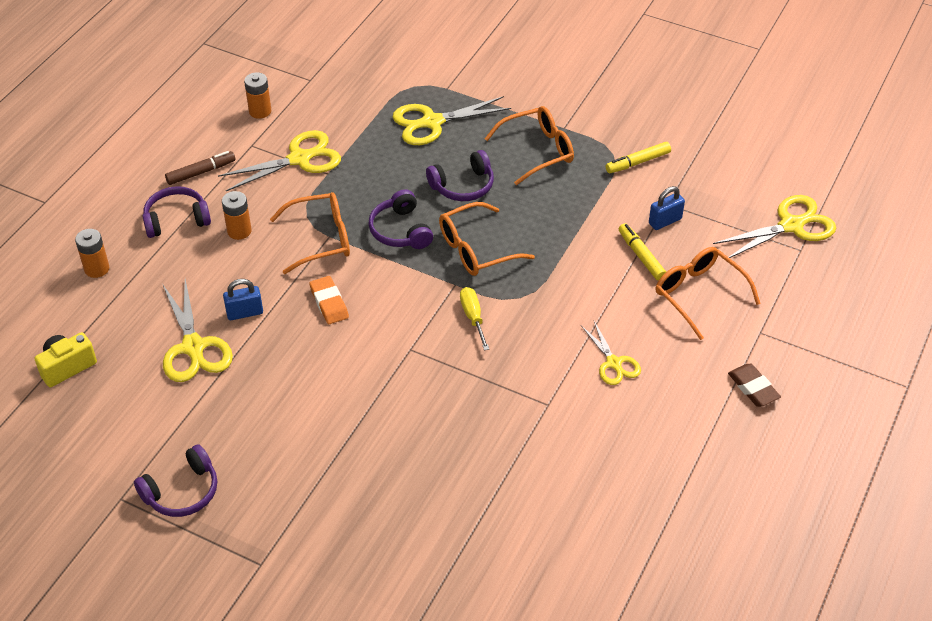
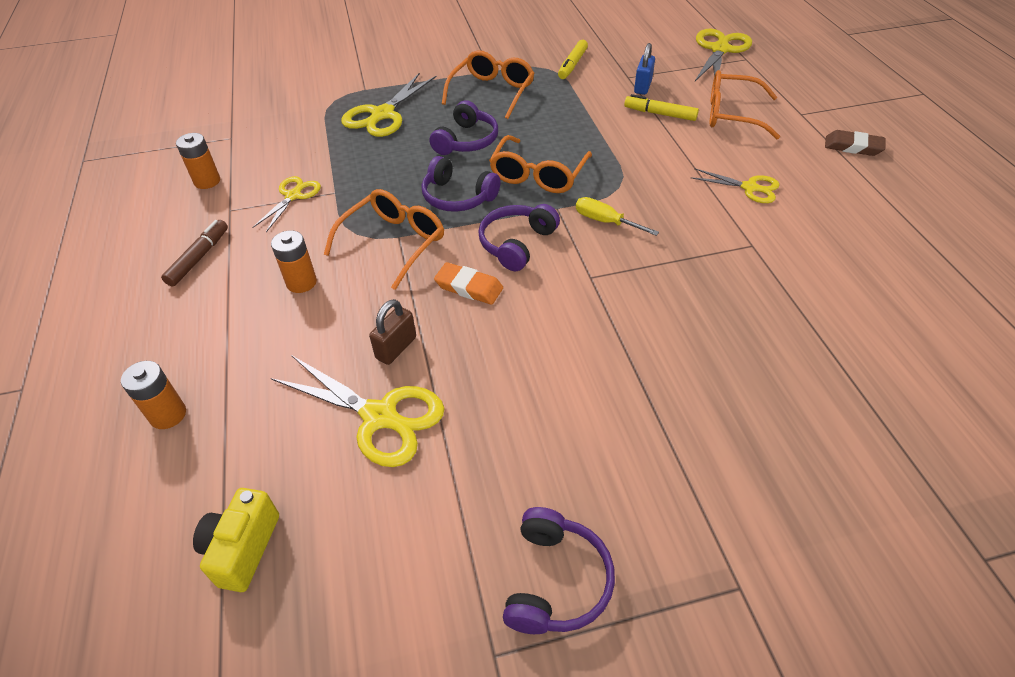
camera: 40 degrees left, 0 degrees up
purple headphones [142,186,211,238] -> purple headphones moved to [478,204,560,271]
yellow scissors [218,130,341,191] -> yellow scissors [252,176,321,232], size x0.61
blue padlock [223,279,263,320] -> brown padlock [369,299,416,365]

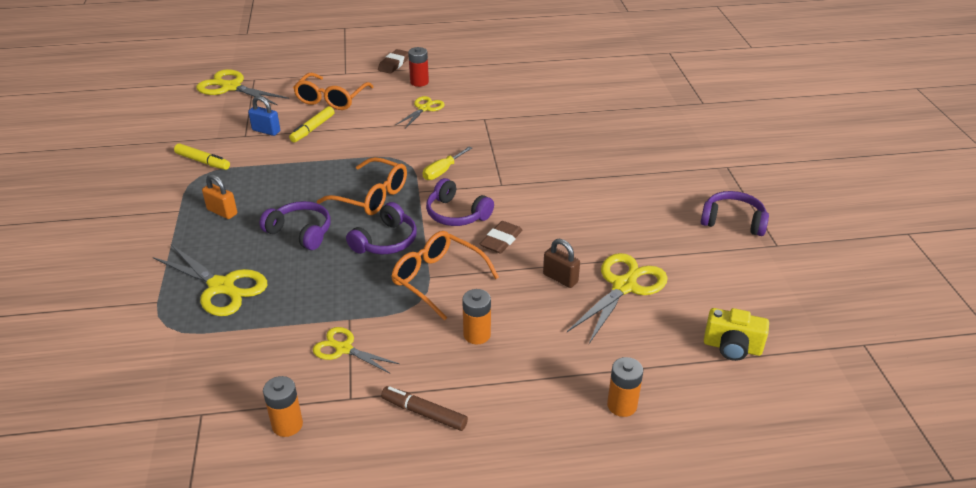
camera: 85 degrees left, 10 degrees down
orange eraser [434,262,503,305] -> brown eraser [480,221,522,254]
orange glasses [442,50,535,119] -> orange padlock [202,174,237,219]
none -> red battery [408,47,429,87]

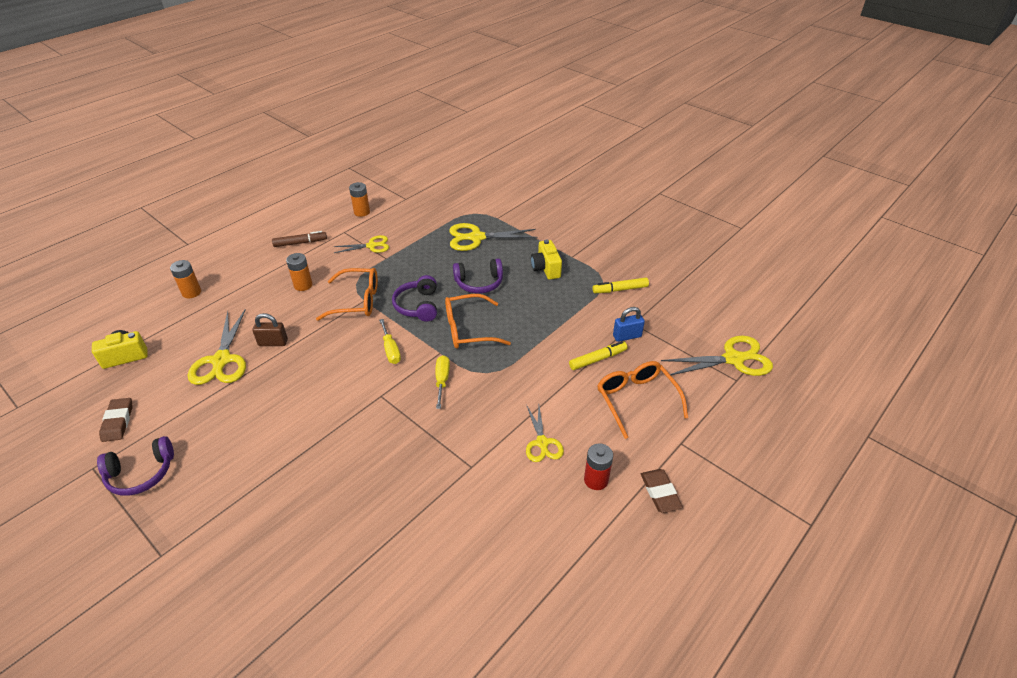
camera: 140 degrees right, 5 degrees up
orange padlock [202,174,237,219] -> yellow camera [531,239,562,280]
yellow marker [289,106,334,142] -> yellow marker turned 75 degrees clockwise [569,341,628,370]
purple headphones [426,178,494,226] -> yellow screwdriver [379,319,401,364]
brown eraser [480,221,522,254] -> brown eraser moved to [99,398,133,442]

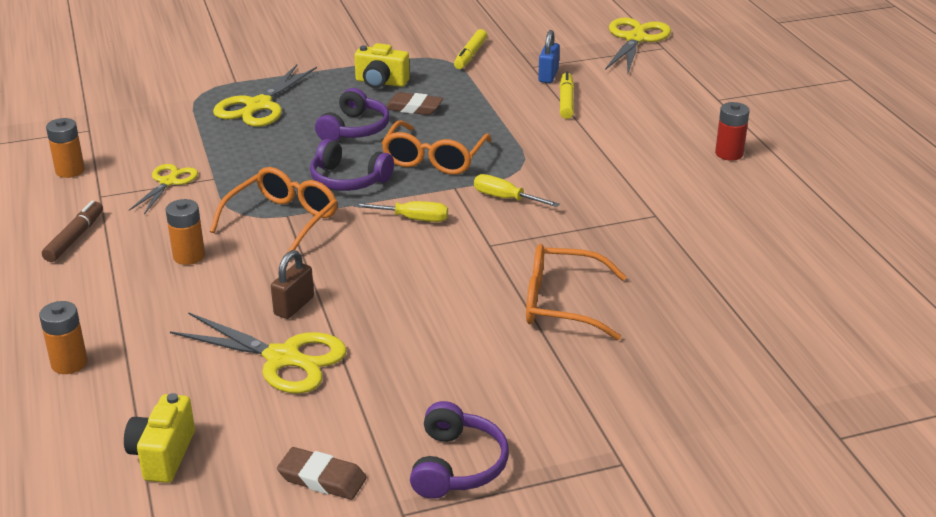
camera: 60 degrees left, 10 degrees down
yellow scissors [526,406,564,462] -> none
orange glasses [597,361,688,439] -> orange glasses moved to [526,244,626,340]
brown eraser [641,469,683,513] -> brown eraser moved to [386,92,443,115]

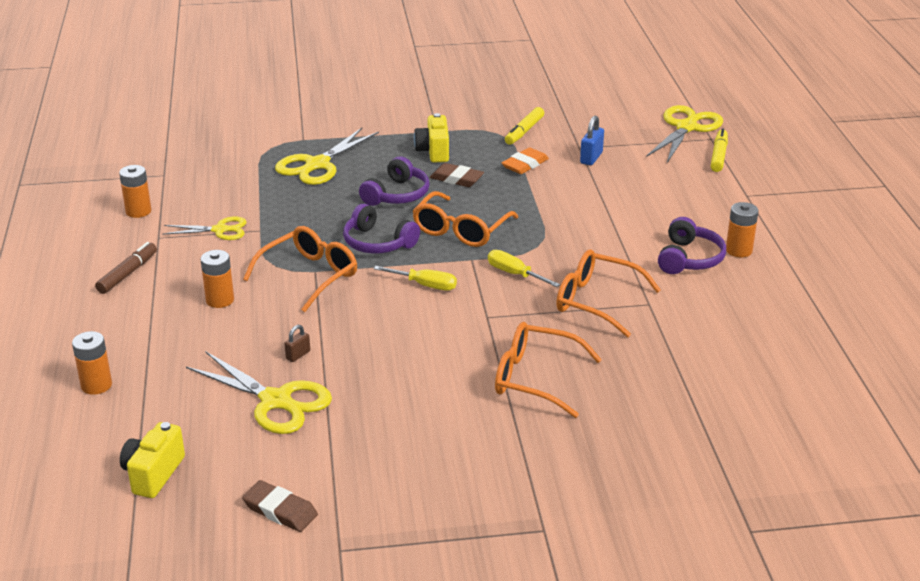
camera: 10 degrees right, 0 degrees up
yellow scissors [129,164,198,214] -> yellow scissors turned 60 degrees clockwise [162,217,247,240]
brown padlock [271,250,314,319] -> brown padlock [284,325,310,362], size x0.63
yellow camera [354,43,410,88] -> yellow camera turned 60 degrees clockwise [414,113,449,163]
purple headphones [410,401,509,499] -> purple headphones moved to [658,217,726,274]
yellow marker [559,71,574,119] -> yellow marker moved to [711,128,728,172]
red battery [715,102,750,161] -> orange battery [726,202,758,257]
none -> orange eraser [502,147,549,174]
none -> orange glasses [556,249,661,337]

